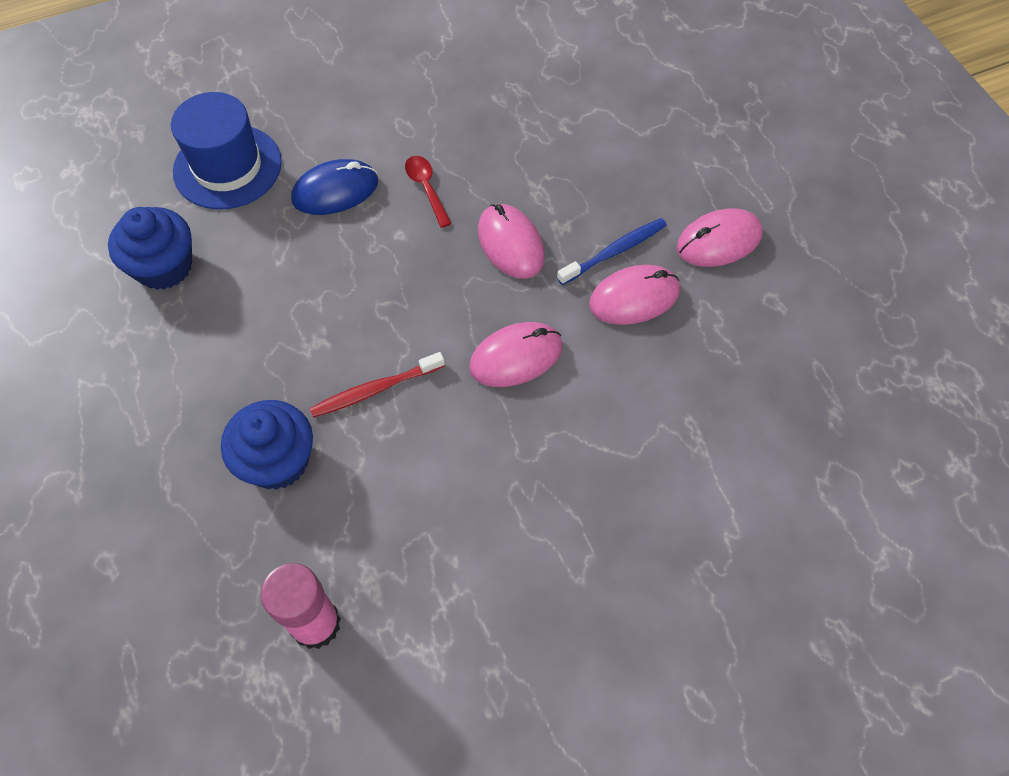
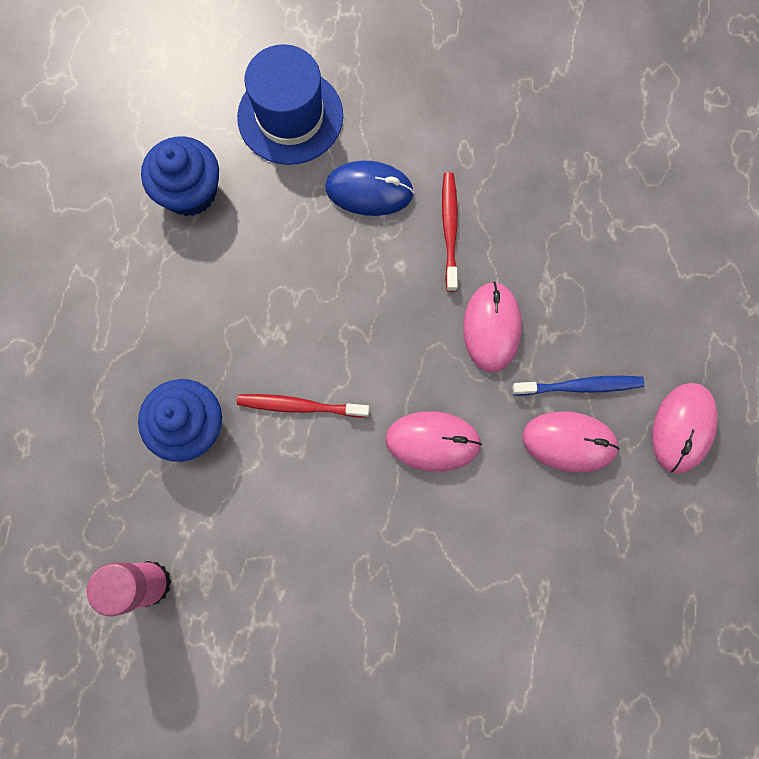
camera: 30 degrees right, 15 degrees up
red spoon [405,156,452,228] -> red toothbrush [442,172,458,292]
pink mouse [677,208,763,267] -> pink mouse turned 75 degrees counterclockwise [652,383,718,474]

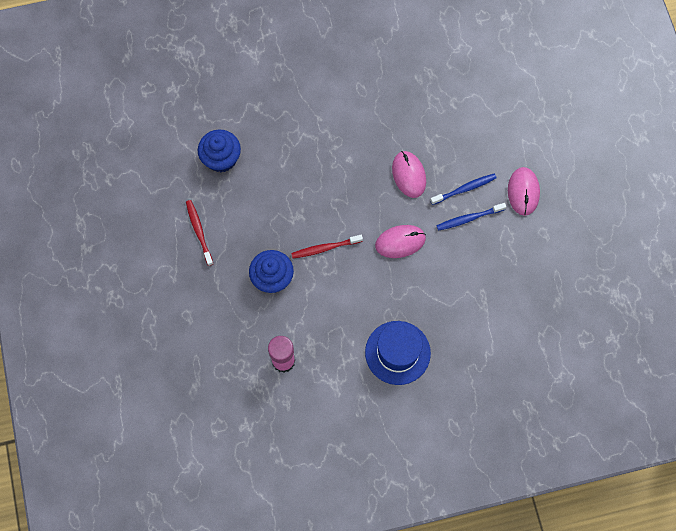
camera: 20 degrees left, 5 degrees down
blue hat [237,44,343,165] -> blue hat moved to [365,321,431,385]
blue mouse [325,161,414,216] -> none
red toothbrush [442,172,458,292] -> red toothbrush moved to [186,200,214,266]
pink mouse [522,411,620,473] -> blue toothbrush [436,203,506,231]

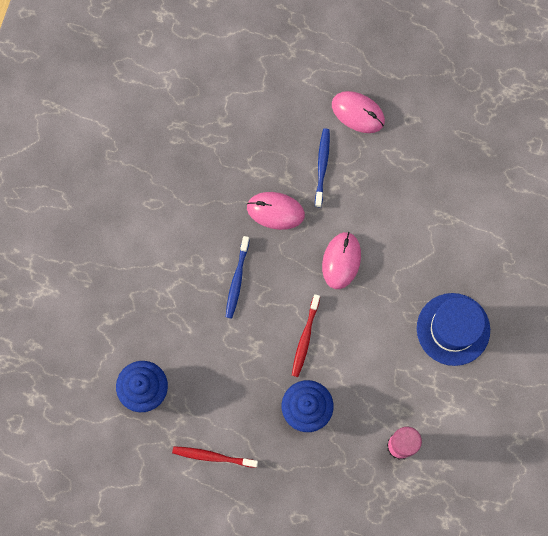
camera: 60 degrees left, 5 degrees up
blue toothbrush [436,203,506,231] -> blue toothbrush moved to [226,236,250,319]

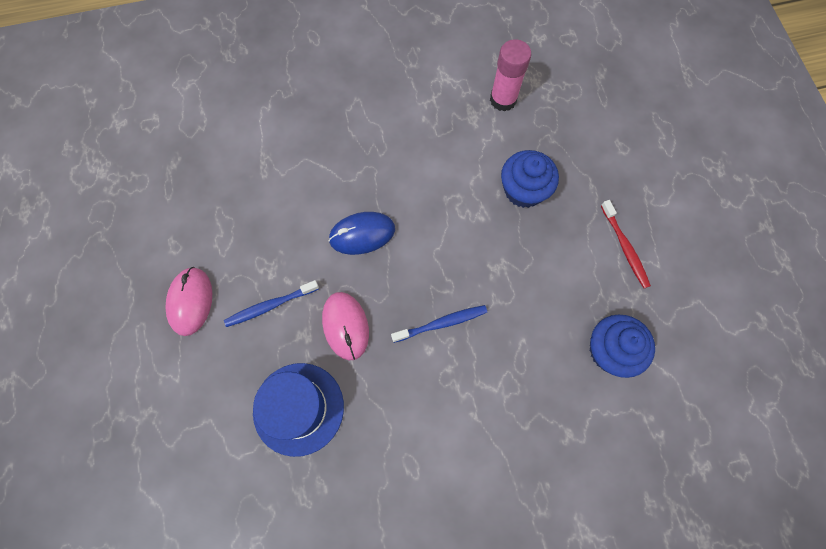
camera: 120 degrees left, 5 degrees down
red toothbrush [292,294,320,377] -> none
pink mouse [322,232,361,289] -> blue mouse [329,212,395,255]
blue hat [417,293,490,366] -> blue hat moved to [253,363,344,457]

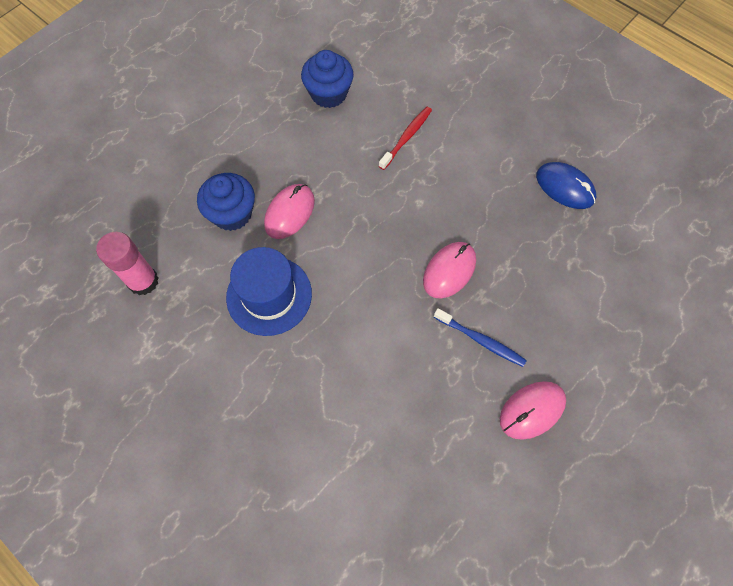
camera: 125 degrees left, 5 degrees down
blue hat [253,363,344,457] -> blue hat moved to [226,247,312,336]
blue mouse [329,212,395,255] -> blue mouse moved to [536,162,596,209]
blue toothbrush [391,305,487,343] -> none
red toothbrush [601,200,651,288] -> red toothbrush moved to [379,107,432,170]
none -> pink mouse [264,184,315,239]

